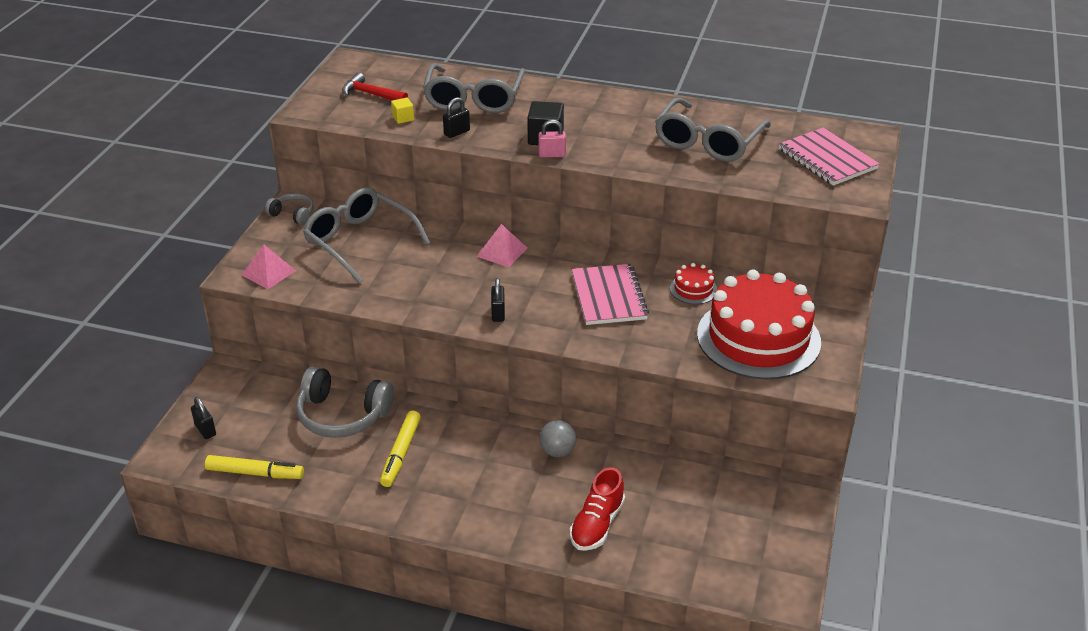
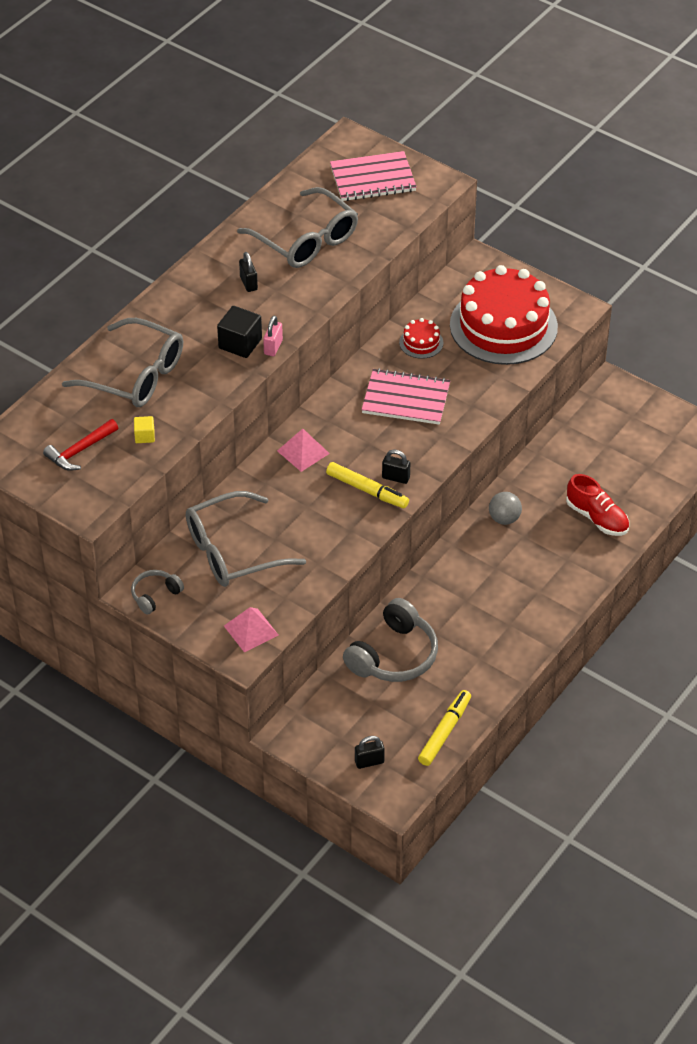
camera: 70 degrees left, 10 degrees up
yellow marker [380,411,421,487] -> yellow marker moved to [326,462,409,508]
black padlock [443,97,470,138] -> black padlock moved to [239,252,258,292]

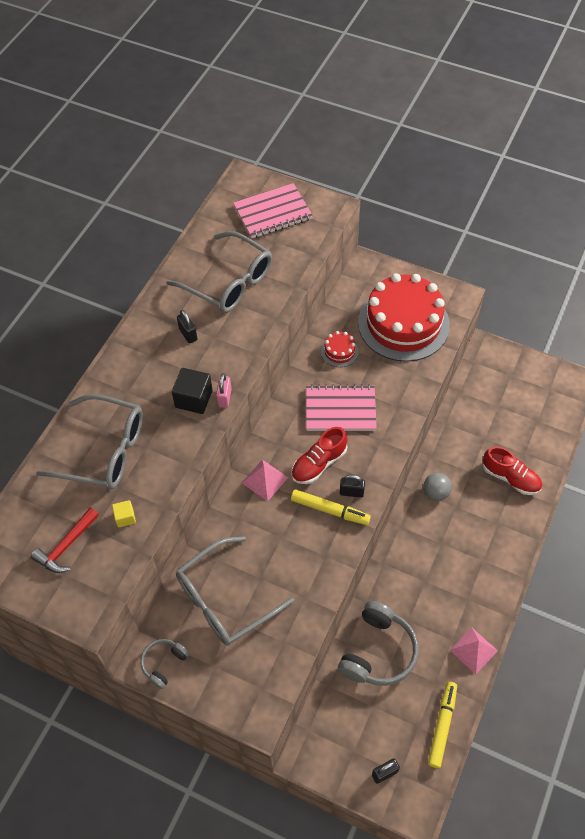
camera: 10 degrees left, 10 degrees up
pink pyramid [224,607,278,653] -> pink pyramid moved to [450,628,498,674]
none -> red shoe [291,427,347,484]

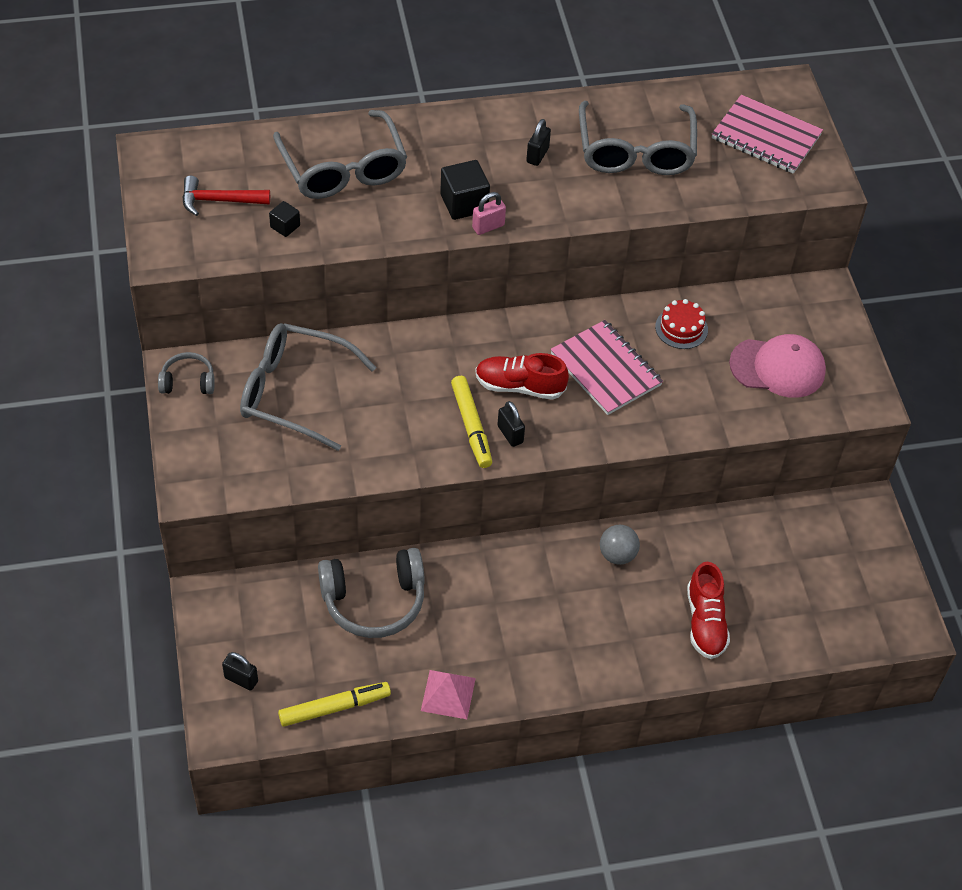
camera: 50 degrees right, 5 degrees down
yellow cube [112,500,136,527] -> black cube [269,201,300,237]
pink pyramid [242,460,288,501] -> none
red cake [358,273,450,362] -> pink cap [729,334,826,398]

